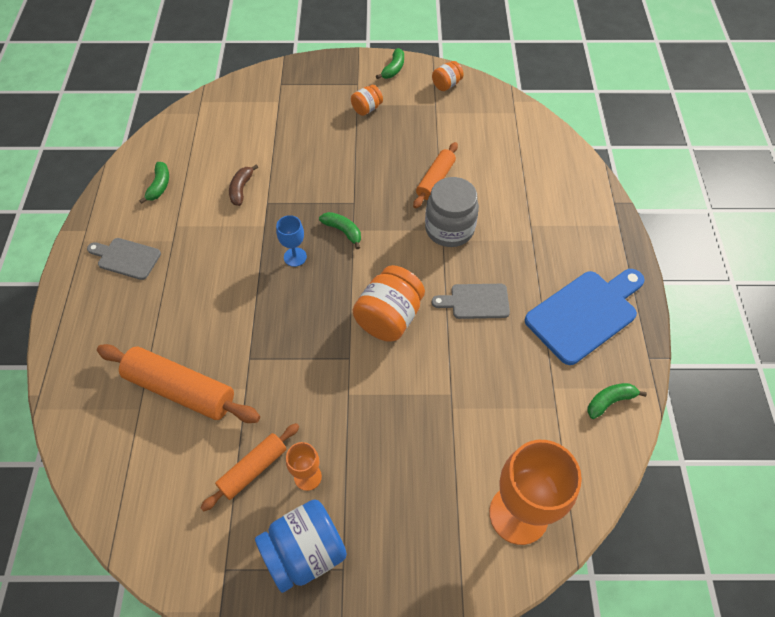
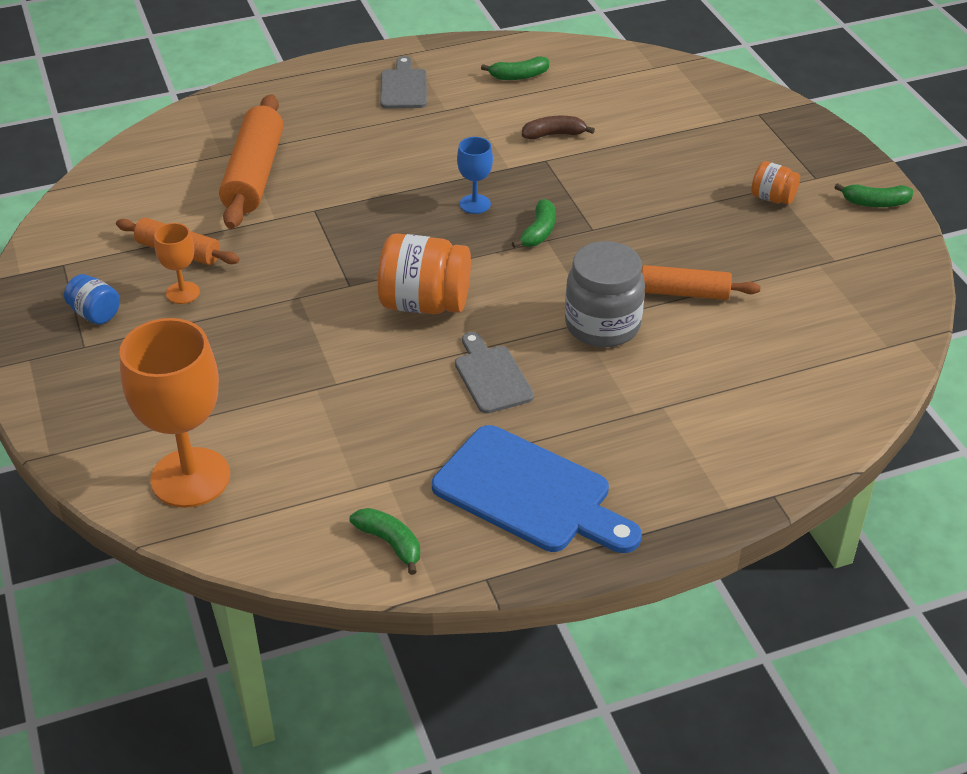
camera: 70 degrees right, 15 degrees down
blue jar [255,499,347,593] -> blue jar [64,274,120,324], size x0.53
orange jar [432,61,464,91] -> none

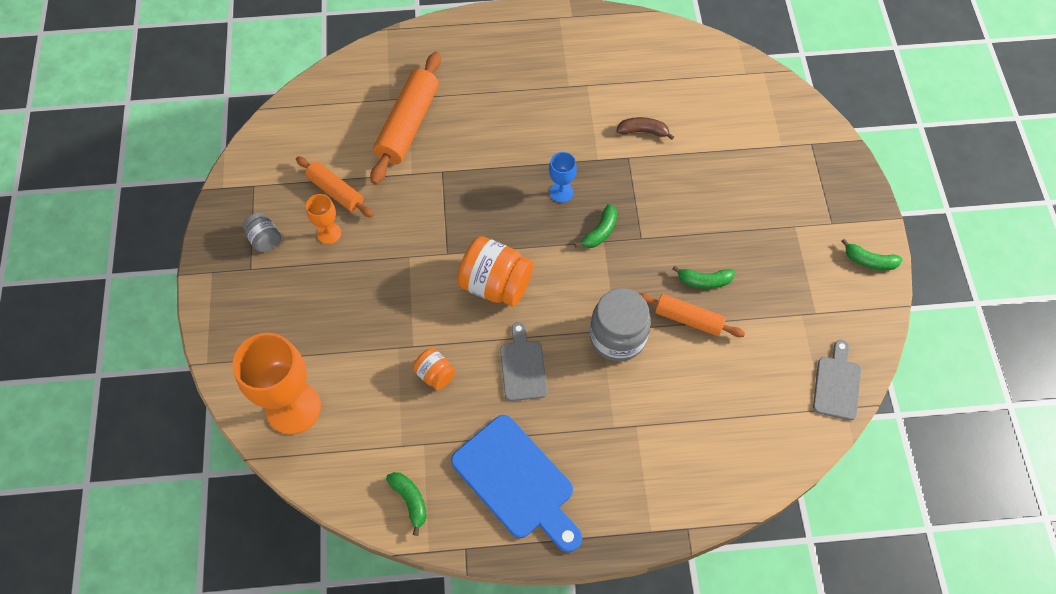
camera: 15 degrees right, 20 degrees up
blue jar [64,274,120,324] -> grey jar [243,213,281,252]
grey cutting board [380,56,427,109] -> grey cutting board moved to [813,340,861,420]
green banana [481,56,549,80] -> green banana moved to [672,266,735,289]
orange jar [751,161,800,205] -> orange jar moved to [413,348,455,390]

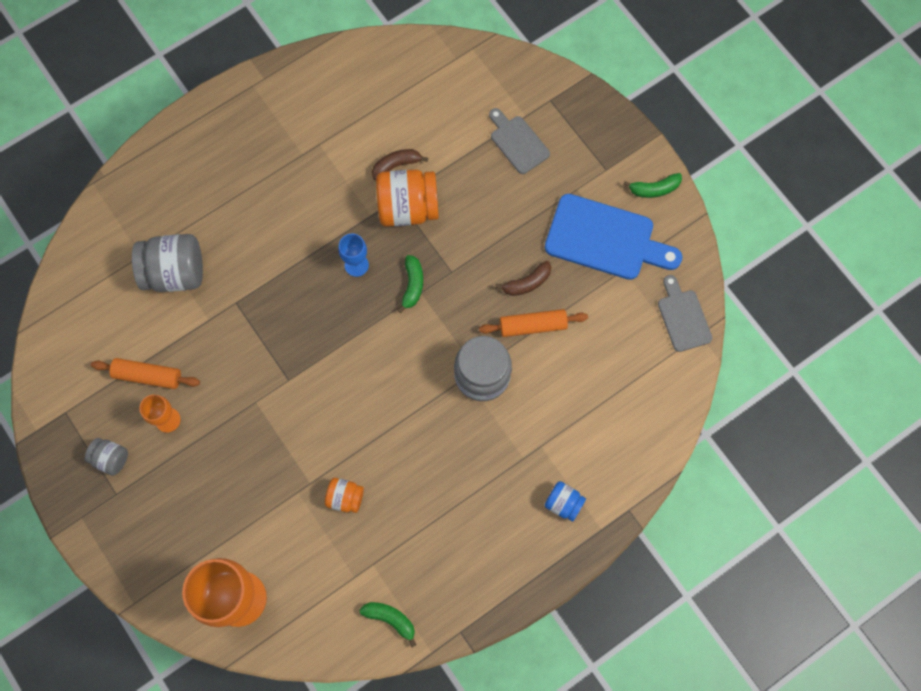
camera: 30 degrees left, 10 degrees up
orange rolling pin [370,52,441,185] -> grey jar [132,234,203,292]
blue cutting board [451,415,582,552] -> blue cutting board moved to [545,194,682,280]
orange jar [457,236,533,306] -> orange jar moved to [376,169,439,227]
grey cutting board [500,322,547,401] -> grey cutting board moved to [489,108,550,174]
green banana [672,266,735,289] -> brown banana [495,261,551,296]
none -> blue jar [545,481,586,522]

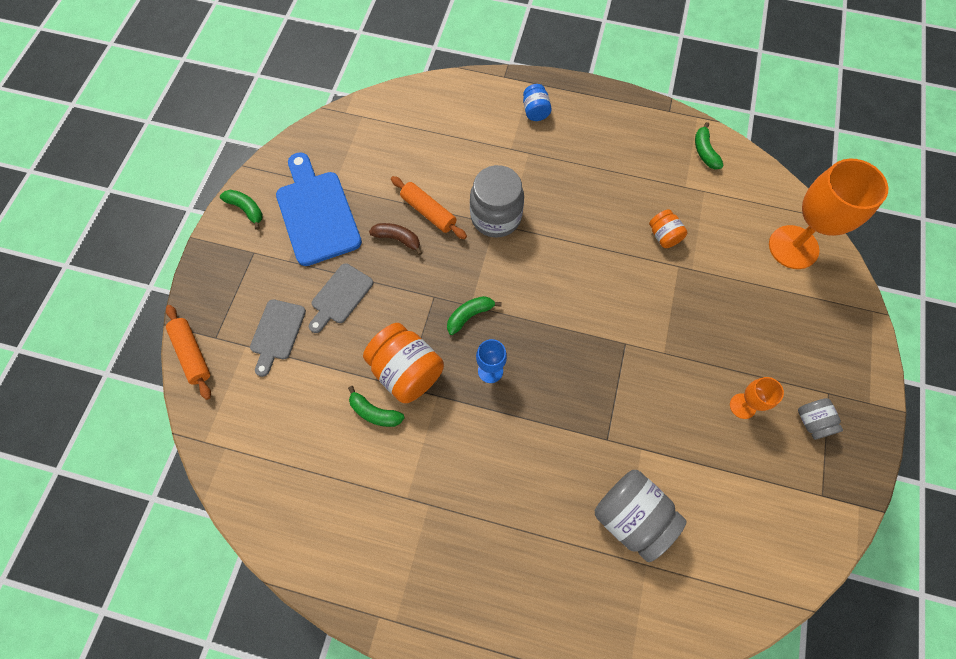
camera: 130 degrees left, 5 degrees down
orange rolling pin [91,358,200,389] -> orange rolling pin moved to [166,305,211,400]
brown banana [372,149,428,180] -> green banana [348,386,405,427]
grey cutting board [658,275,712,352] -> grey cutting board moved to [309,263,373,333]

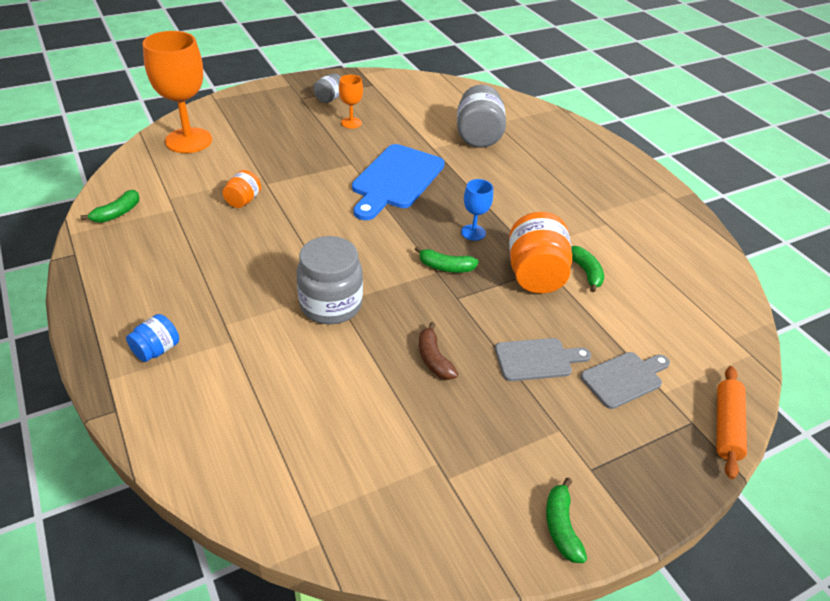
camera: 135 degrees left, 25 degrees down
blue cutting board [276,152,362,266] -> blue cutting board moved to [352,144,445,220]
orange rolling pin [391,176,467,239] -> none

